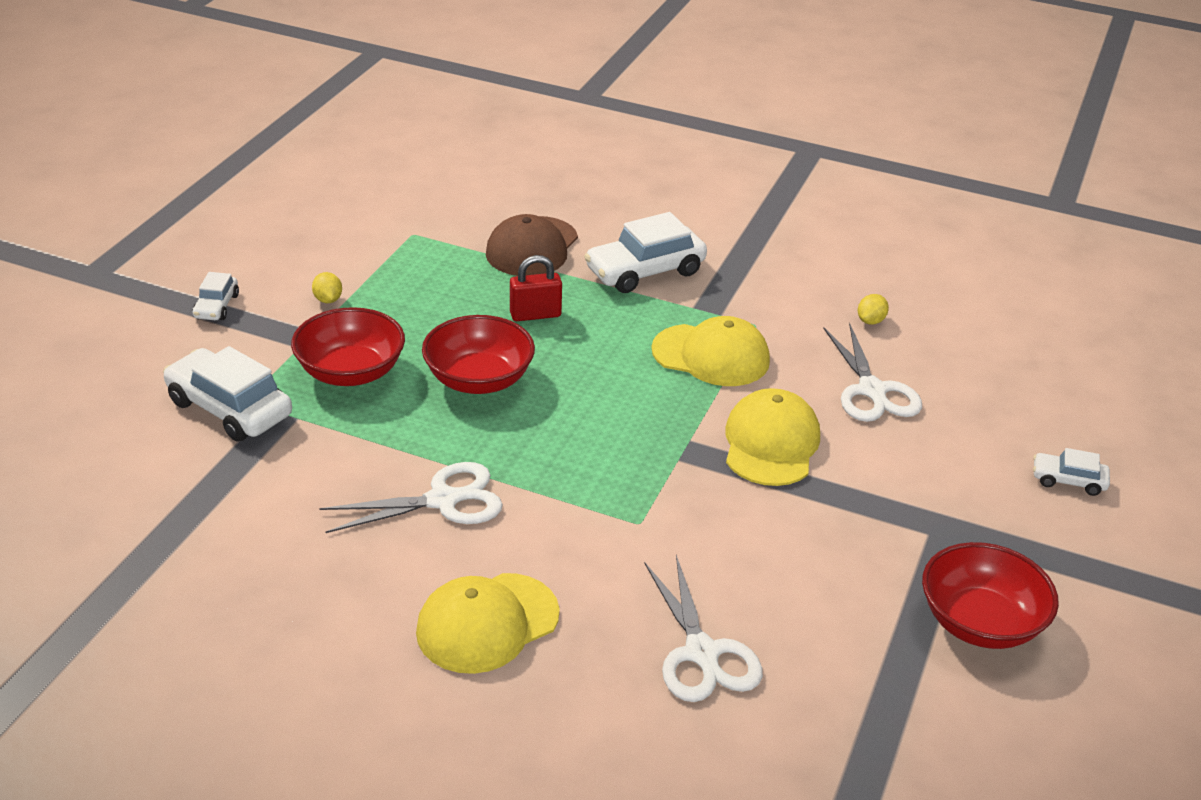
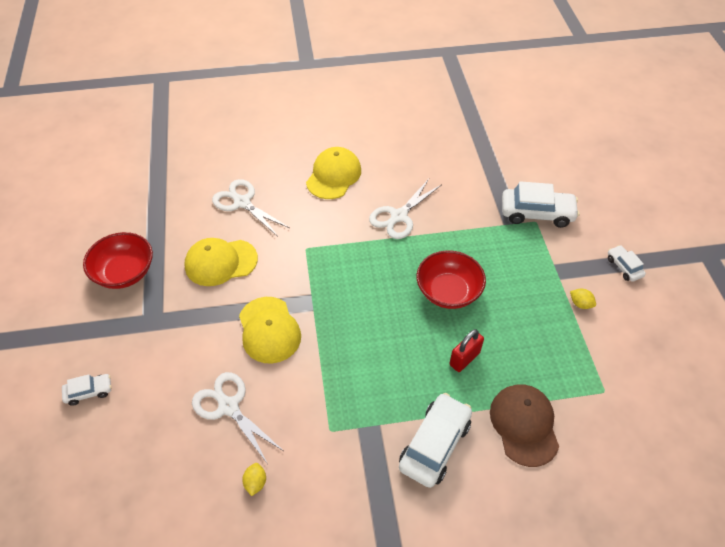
camera: 150 degrees right, 15 degrees up
red bowl [291,307,405,386] -> none
yellow cap [651,316,770,386] -> yellow cap moved to [184,238,258,286]

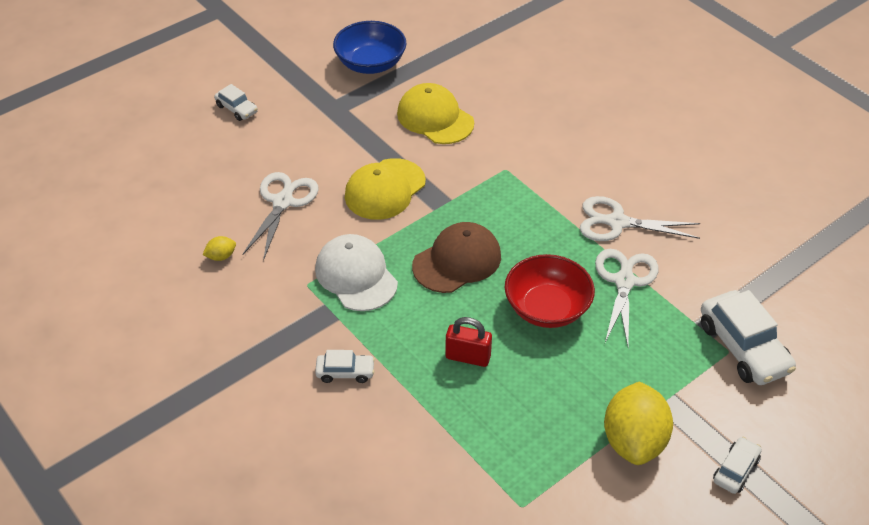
camera: 60 degrees right, 5 degrees down
red bowl [83,232,153,289] -> blue bowl [333,21,406,74]
white scissors [212,179,290,236] -> white scissors moved to [595,249,658,346]
yellow cap [306,147,361,199] -> none
white car [399,393,472,488] -> white car [315,350,375,383], size x0.53
brown cap [490,384,559,467] -> brown cap moved to [412,222,501,293]
yellow lemon [570,289,596,309] -> yellow lemon [604,382,673,465], size x2.41
none -> white cap [315,234,398,311]

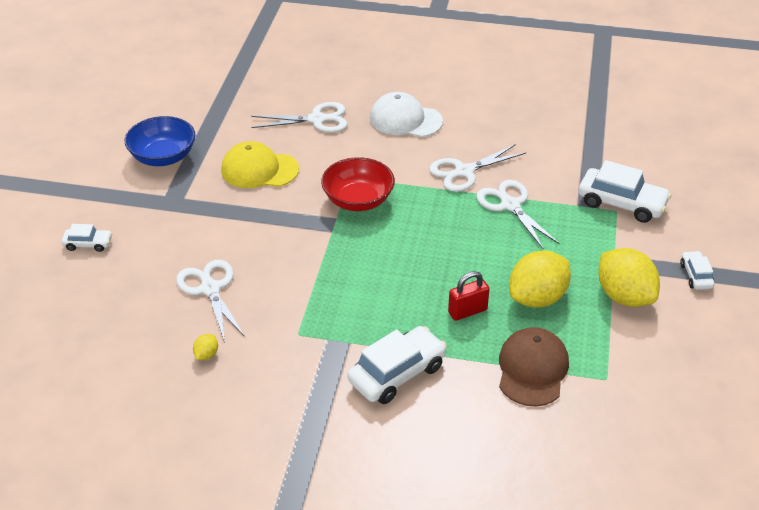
camera: 40 degrees left, 5 degrees down
white cap [315,234,398,311] -> white cap moved to [370,92,443,137]
white car [315,350,375,383] -> white car [347,326,447,404], size x1.89
yellow cap [345,158,426,220] -> none
brown cap [412,222,501,293] -> brown cap moved to [499,327,569,407]
red bowl [505,254,595,328] -> red bowl moved to [321,157,395,211]
none -> white scissors [251,102,347,133]
none -> yellow lemon [509,250,571,308]

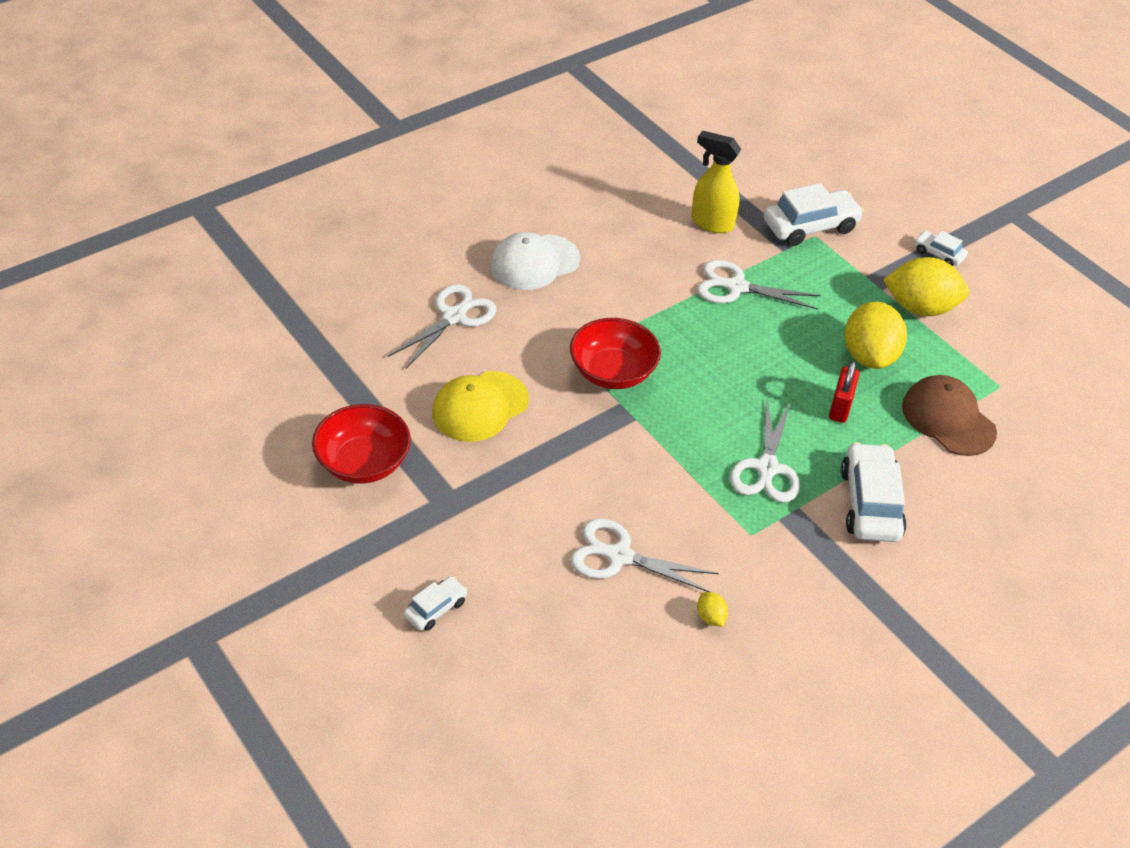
camera: 50 degrees left, 5 degrees up
blue bowl [125,116,196,166] -> red bowl [312,404,411,483]
white scissors [429,144,526,192] -> white scissors moved to [730,400,800,503]
none -> yellow spray bottle [691,131,741,233]

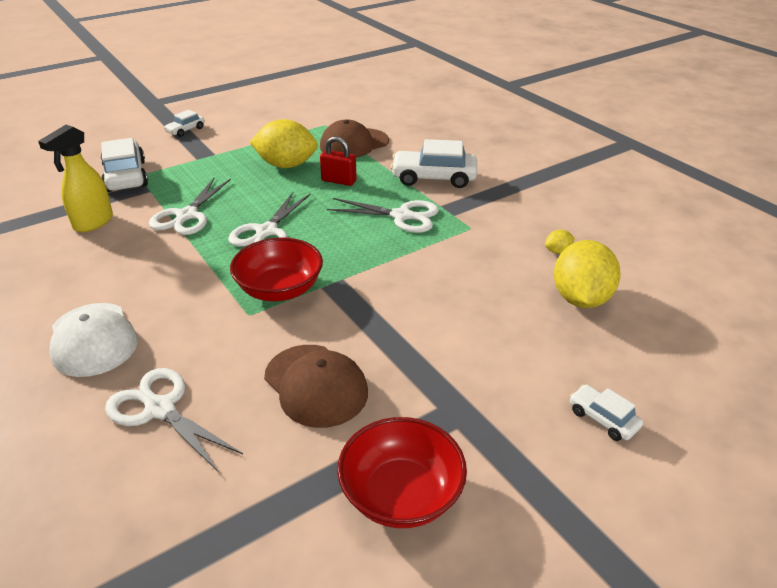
camera: 85 degrees left, 10 degrees down
yellow cap [432,371,529,442] -> brown cap [264,345,368,428]
white scissors [571,519,719,592] -> white scissors moved to [228,191,311,246]
yellow lemon [883,257,969,316] -> yellow lemon moved to [554,240,621,308]

